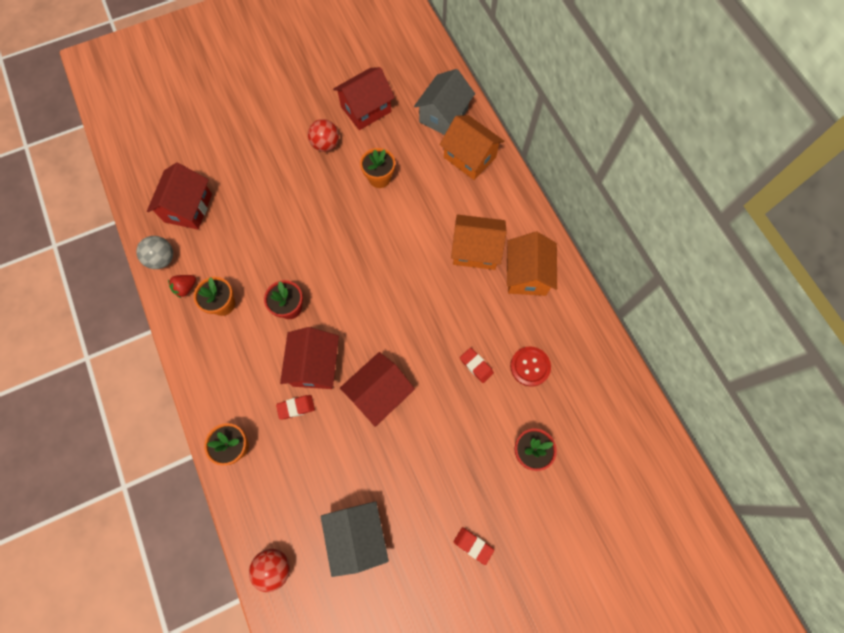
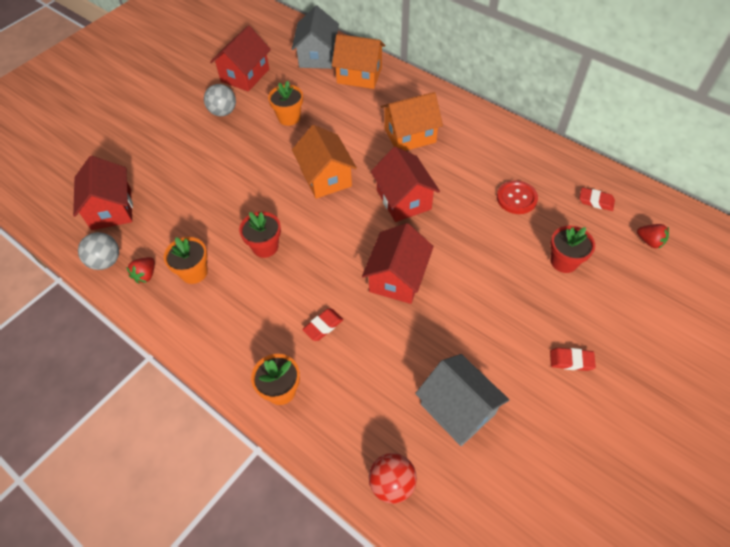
camera: 25 degrees left, 15 degrees down
red house [280,327,339,389] -> red house moved to [371,147,440,222]
red ball [308,119,339,152] -> grey ball [204,84,236,116]
red eraser [460,348,494,383] -> red eraser moved to [579,187,615,211]
orange house [507,232,557,296] -> orange house moved to [292,125,357,199]
none -> red strawberry [637,224,669,249]

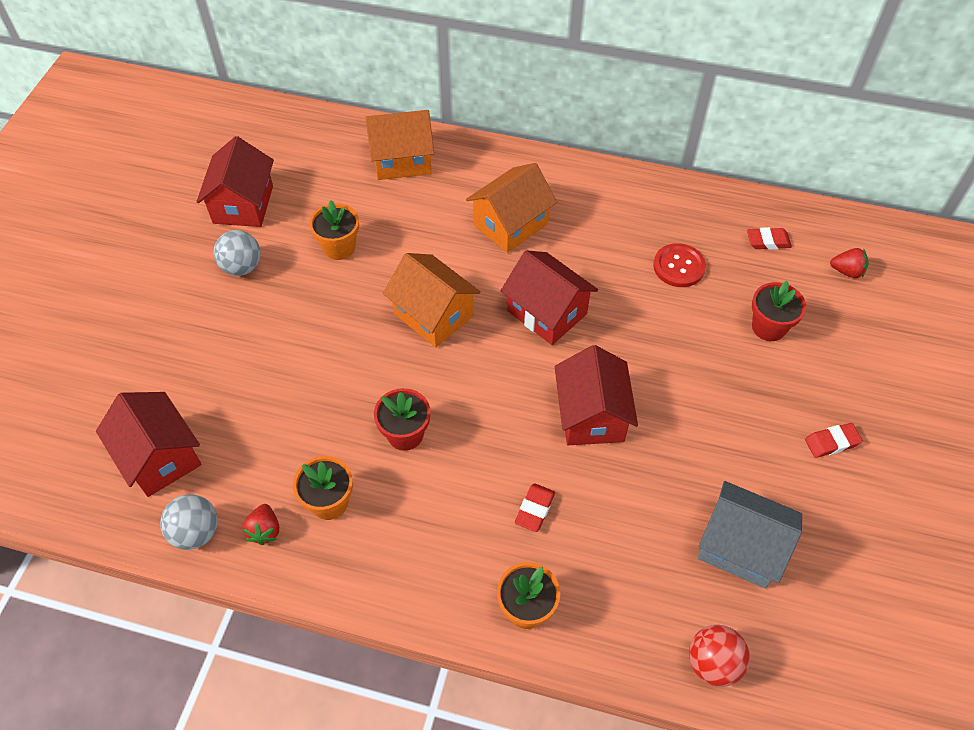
camera: 25 degrees left, 0 degrees up
grey house [292,6,339,69] -> none

